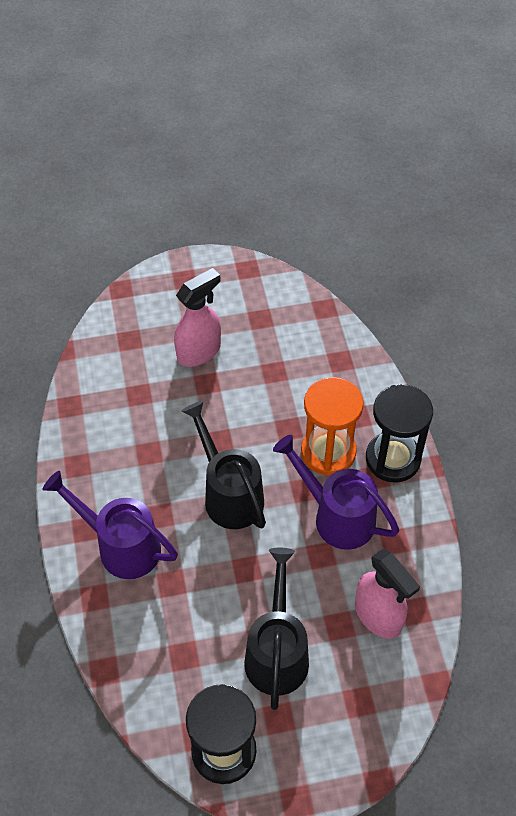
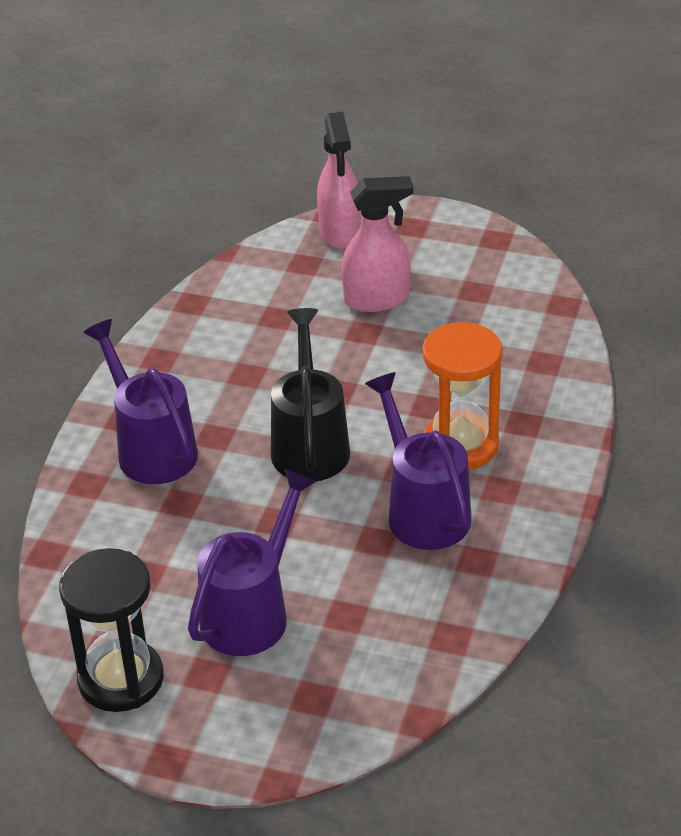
camera: 30 degrees right, 15 degrees down
black watering can [244,548,309,710] -> purple watering can [188,469,317,656]
pink spray bottle [355,549,420,639] -> pink spray bottle moved to [317,112,361,249]
black hourglass [366,384,433,483] -> none

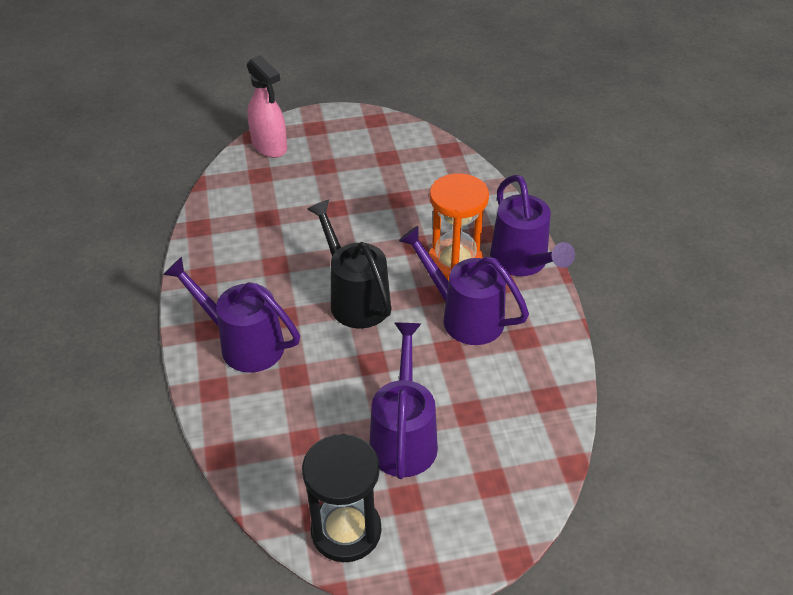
camera: 30 degrees left, 5 degrees up
pink spray bottle [341,176,413,312] -> none
none -> purple watering can [490,175,575,276]

